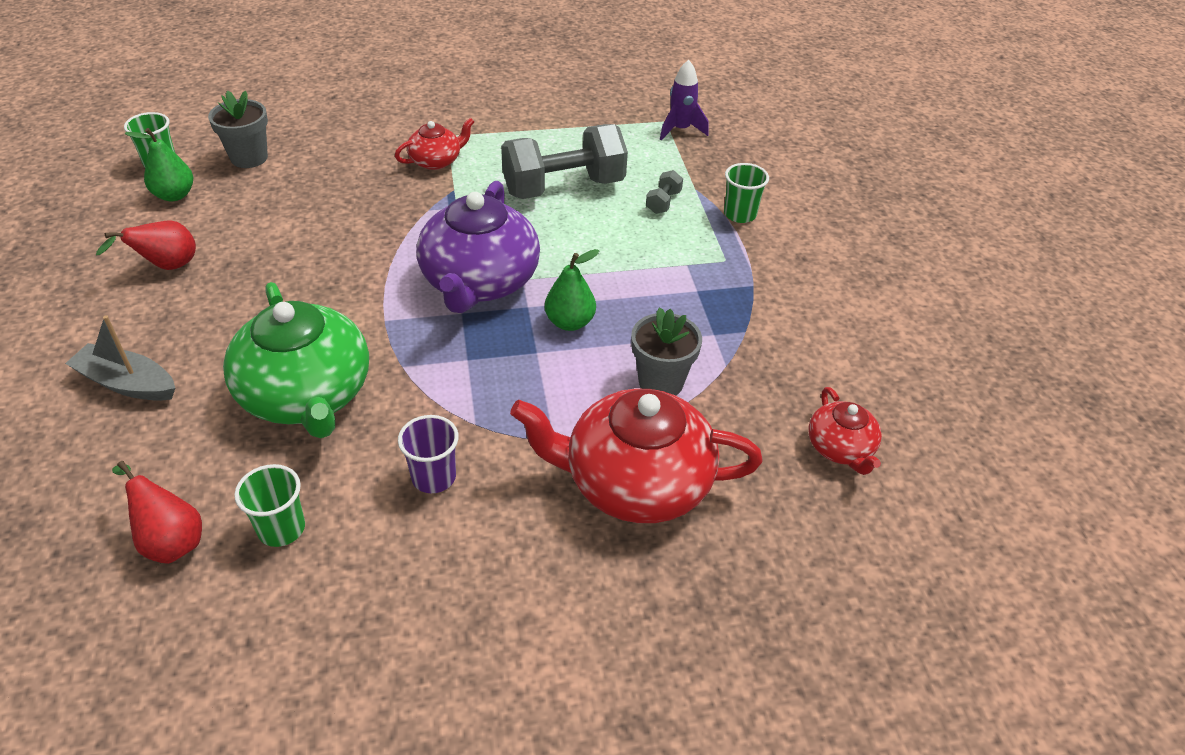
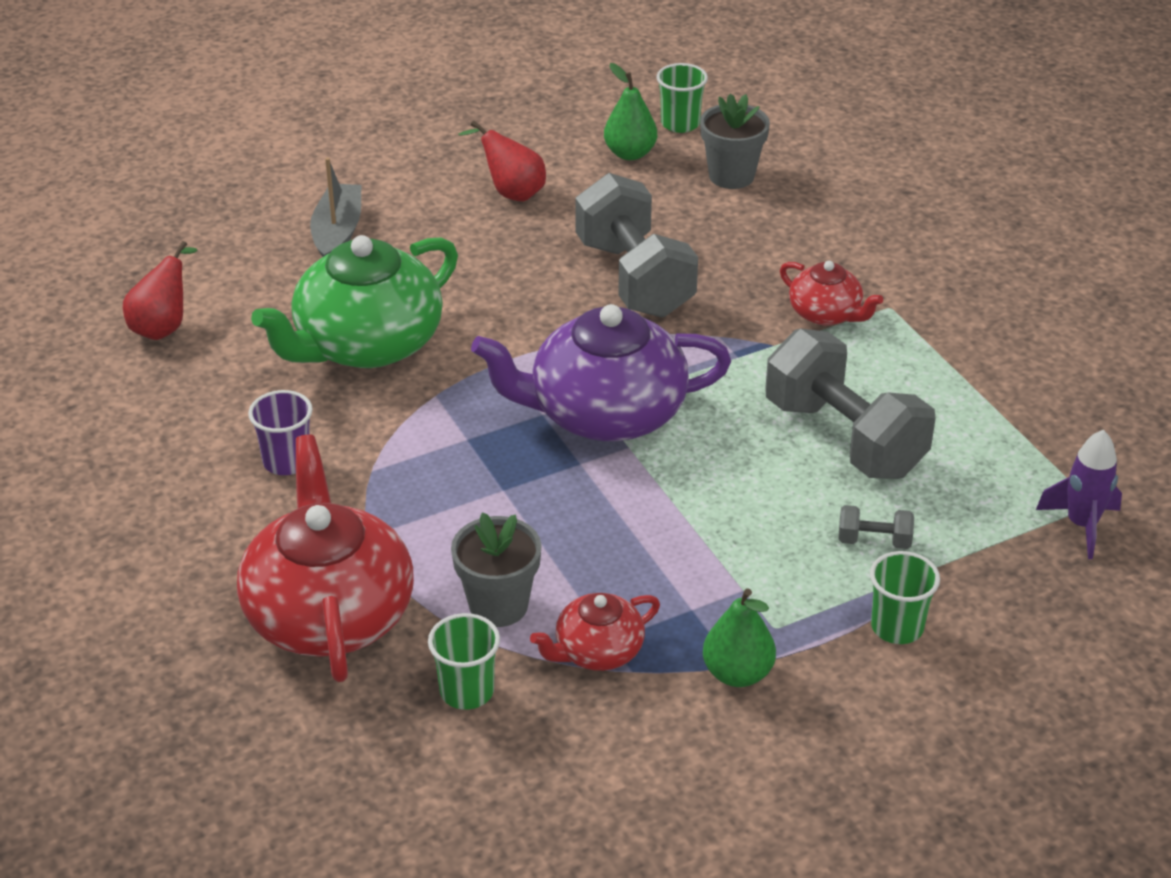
camera: 75 degrees right, 5 degrees down
green cup [234,464,305,547] -> green cup moved to [428,613,500,710]
green pear [545,249,599,331] -> green pear moved to [703,588,776,687]
red teapot [808,387,882,475] -> red teapot moved to [530,593,660,671]
none -> grey dumbbell [575,173,698,317]

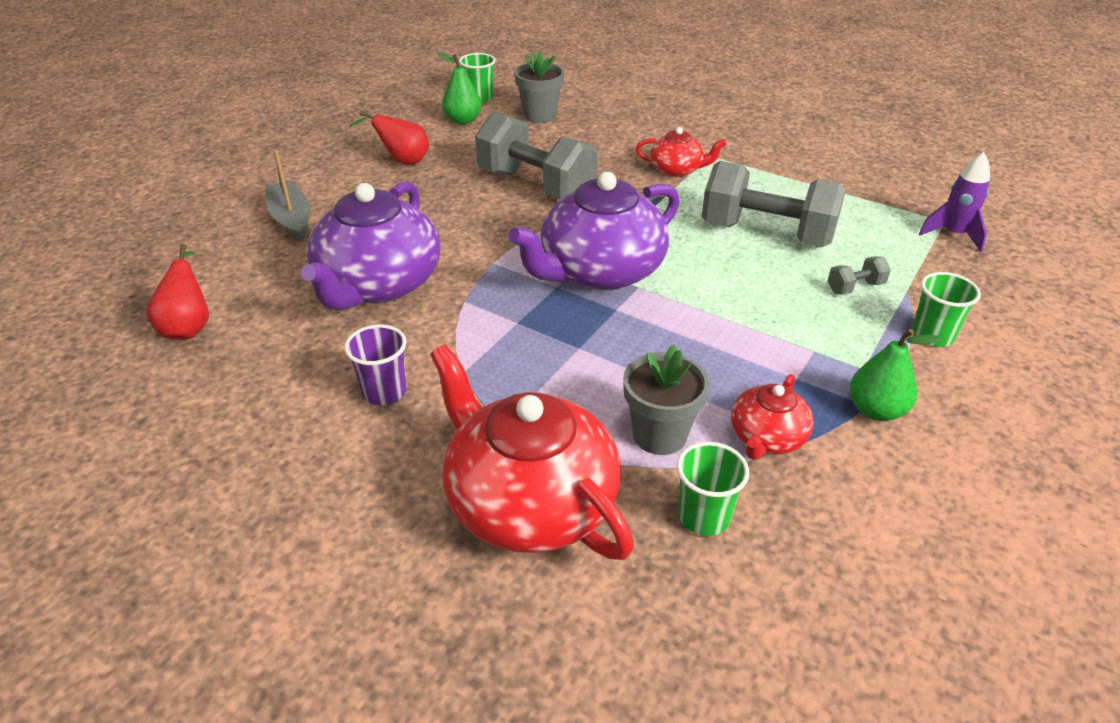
camera: 30 degrees left, 0 degrees up
green teapot [251,235,458,368] -> purple teapot [301,181,441,311]

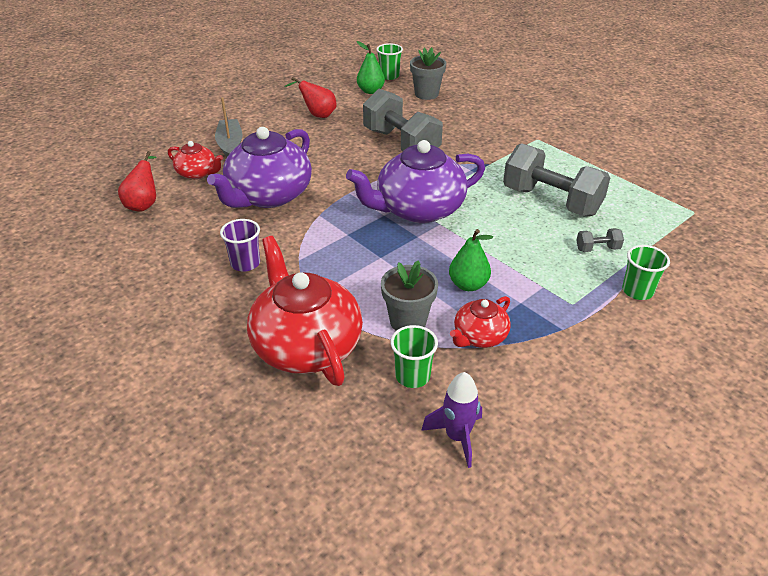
camera: 15 degrees right, 0 degrees up
red teapot [636,127,726,177] -> red teapot moved to [168,141,223,179]
green pear [850,328,943,421] -> green pear moved to [449,229,493,291]
purple rocket [919,152,990,252] -> purple rocket moved to [421,372,482,468]

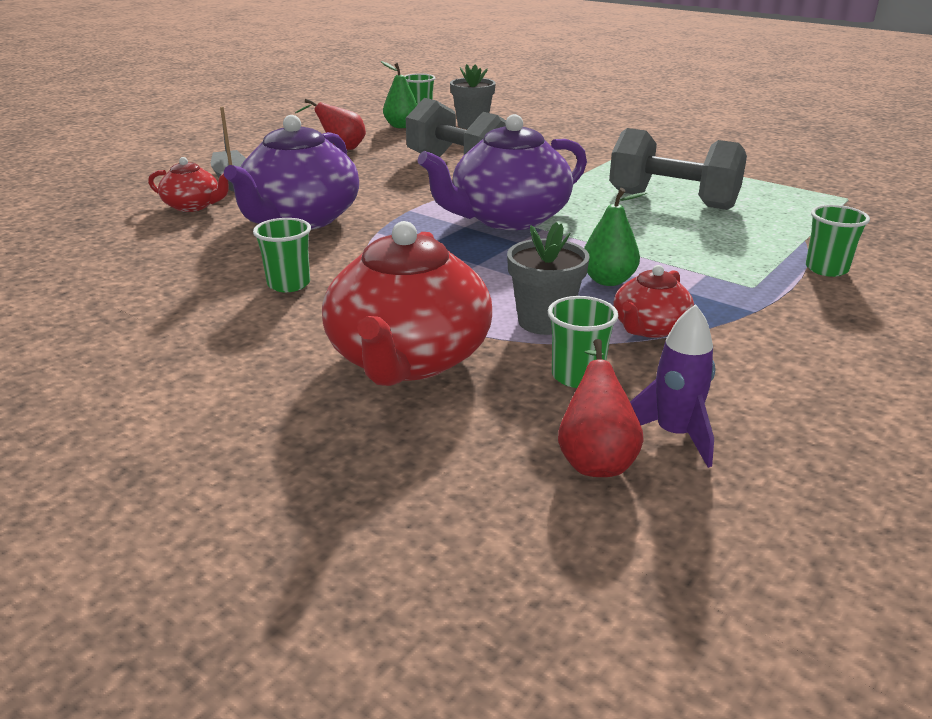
camera: 10 degrees left, 10 degrees down
red pear [118,151,157,212] -> red pear moved to [558,339,644,477]
purple cup [220,219,260,272] -> green cup [253,218,311,292]
red teapot [247,236,363,386] -> red teapot turned 135 degrees counterclockwise [322,221,492,386]
grey dumbbell [576,228,624,252] -> none

